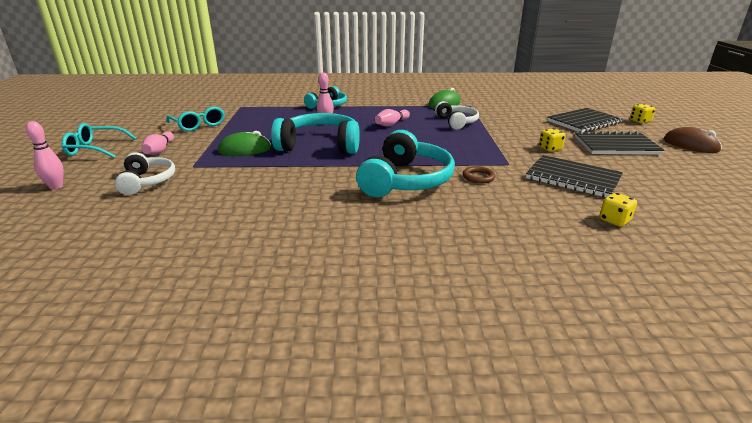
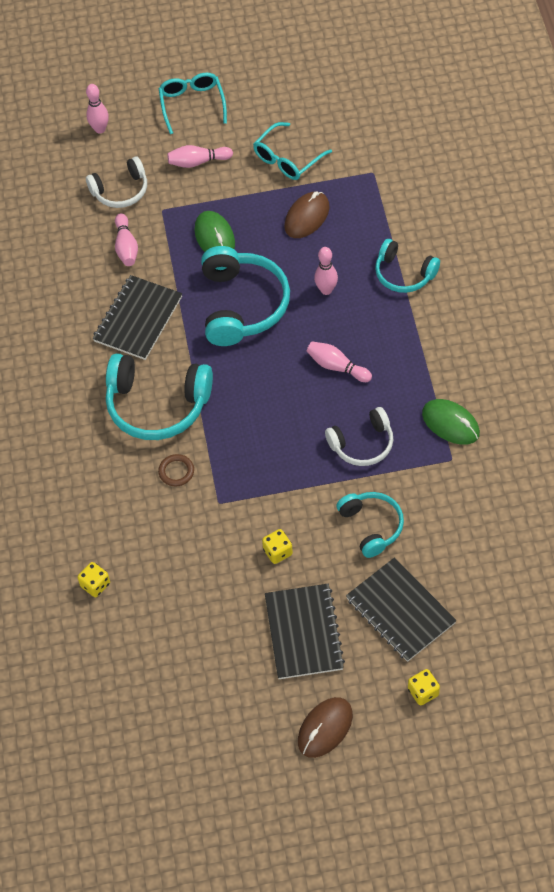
camera: 85 degrees right, 30 degrees up
black notebook [526,155,623,198] -> black notebook moved to [92,275,182,360]
none -> pink bowling pin [115,213,138,266]
none -> brown mouse [284,191,330,238]
none -> turquoise headphones [336,492,404,558]

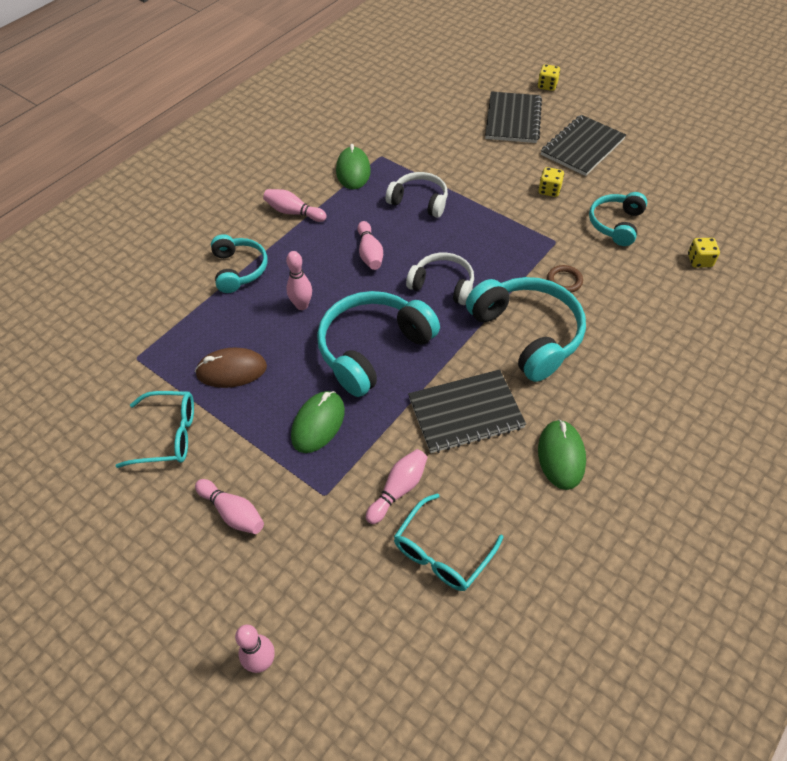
camera: 135 degrees left, 5 degrees down
white headphones [86,157,147,208] -> white headphones moved to [406,253,474,305]
turquoise glasses [159,73,227,134] -> turquoise glasses moved to [394,493,503,591]
brown mouse [298,697,353,758] -> none
turquoise headphones [336,492,404,558] -> turquoise headphones moved to [589,192,647,246]
none -> pink bowling pin [263,189,327,222]
none -> green mouse [538,419,586,490]

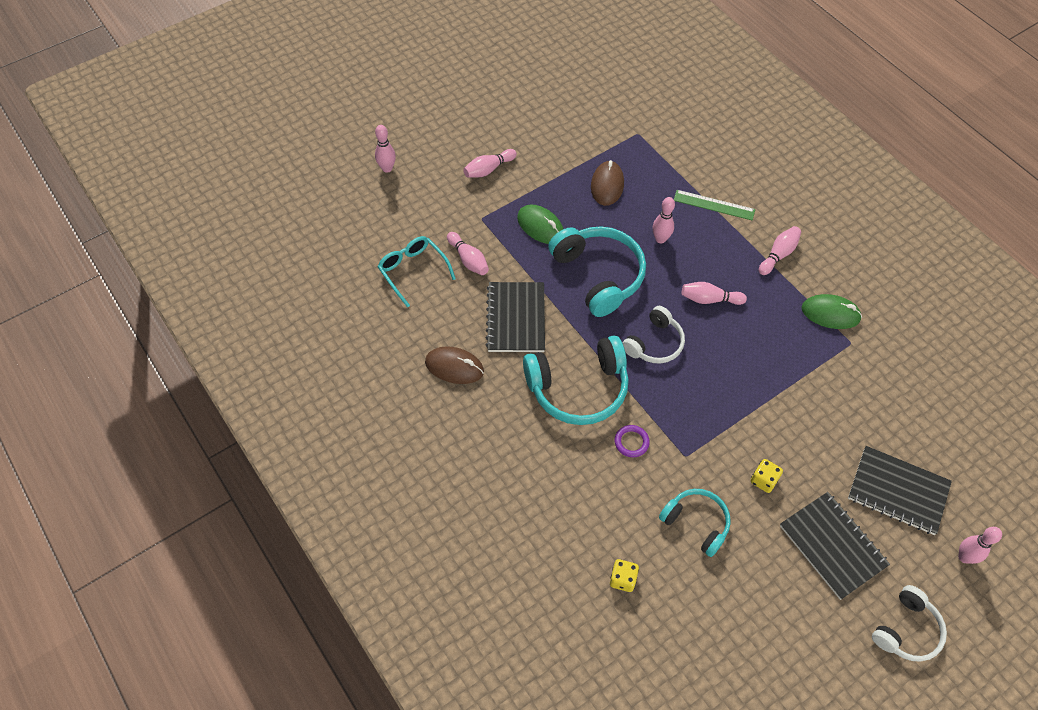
camera: 105 degrees right, 5 degrees up
turquoise glasses [116,391,194,468] -> none
turquoise headphones [211,234,267,293] -> green ruler [674,190,755,220]
white headphones [386,172,448,218] -> white headphones moved to [872,585,947,662]
yellow dice [538,64,560,91] -> pink bowling pin [958,527,1002,564]
green mouse [538,419,586,490] -> brown mouse [425,346,484,384]
brown ring [547,265,583,293] -> purple ring [615,425,650,457]

